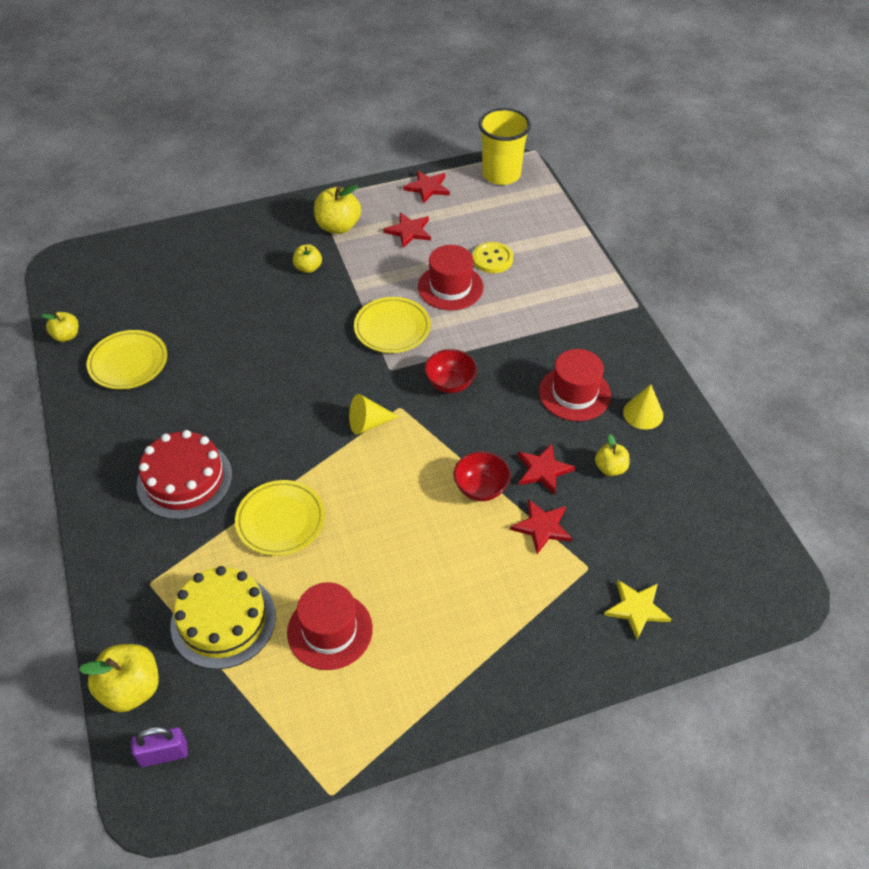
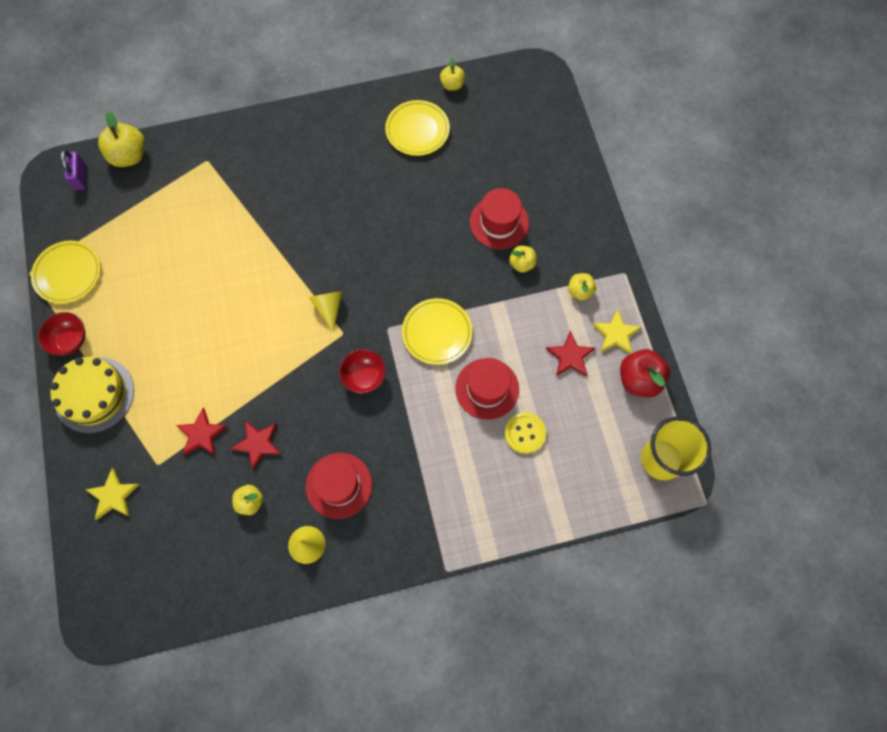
camera: 95 degrees right, 20 degrees up
red cake [137,430,232,520] -> none
yellow cake [170,566,276,669] -> yellow cake moved to [50,357,134,433]
yellow plate [235,480,325,556] -> yellow plate moved to [31,241,101,304]
red hat [287,582,373,670] -> red hat moved to [470,188,529,249]
yellow apple [314,185,361,234] -> yellow apple [568,273,596,300], size x0.60
red star [403,170,450,204] -> red apple [620,349,670,398]
red bowl [454,451,510,501] -> red bowl moved to [38,312,86,356]
none -> yellow star [592,309,642,354]

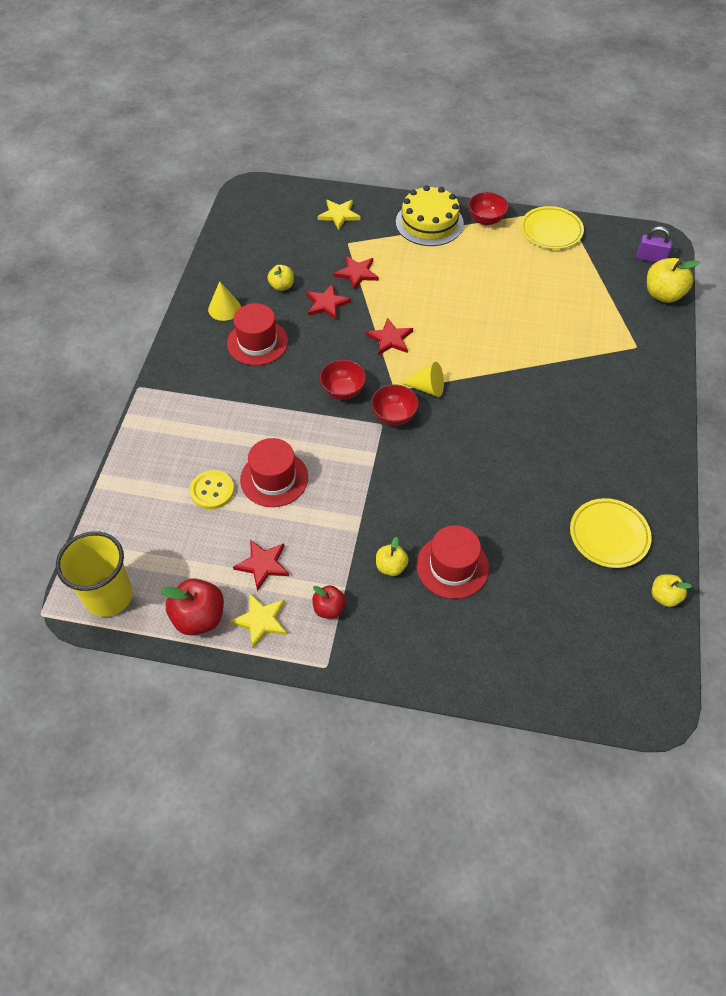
camera: 115 degrees right, 15 degrees down
yellow plate [402,298,472,365] -> none
yellow apple [568,273,596,300] -> red apple [312,585,346,619]
none -> red star [366,318,413,355]
none -> red bowl [371,384,419,426]

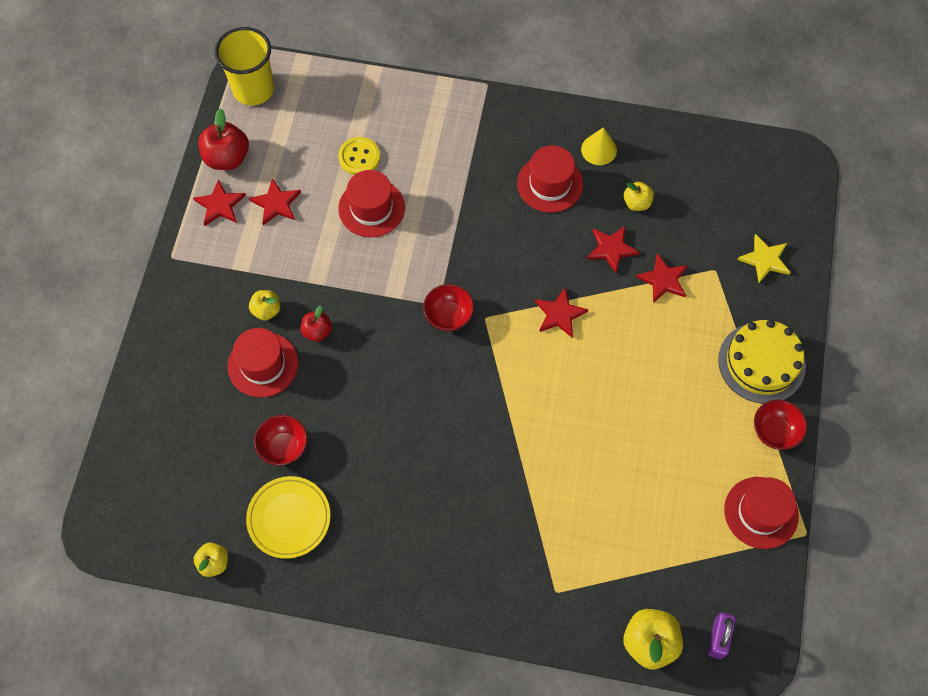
camera: 90 degrees right, 10 degrees up
yellow star [229,593,287,648] -> red star [193,179,246,226]
red apple [312,585,346,619] -> red apple moved to [301,306,332,342]
red bowl [319,360,366,400] -> red bowl moved to [254,415,307,466]
yellow cone [401,362,444,397] -> none
yellow plate [521,206,584,249] -> red hat [724,477,799,549]

